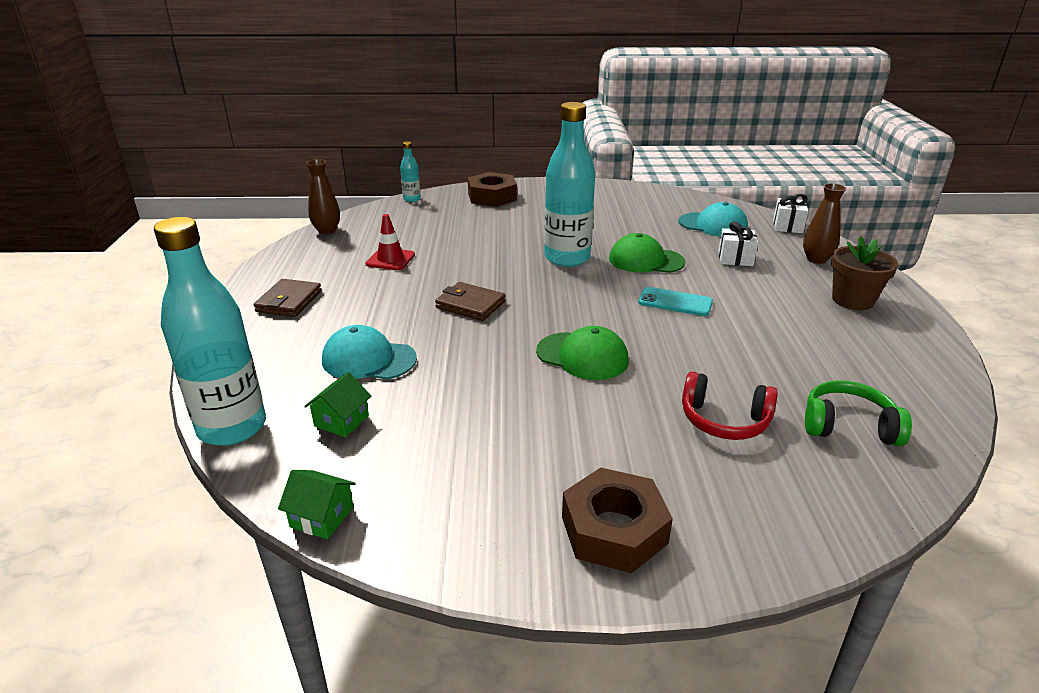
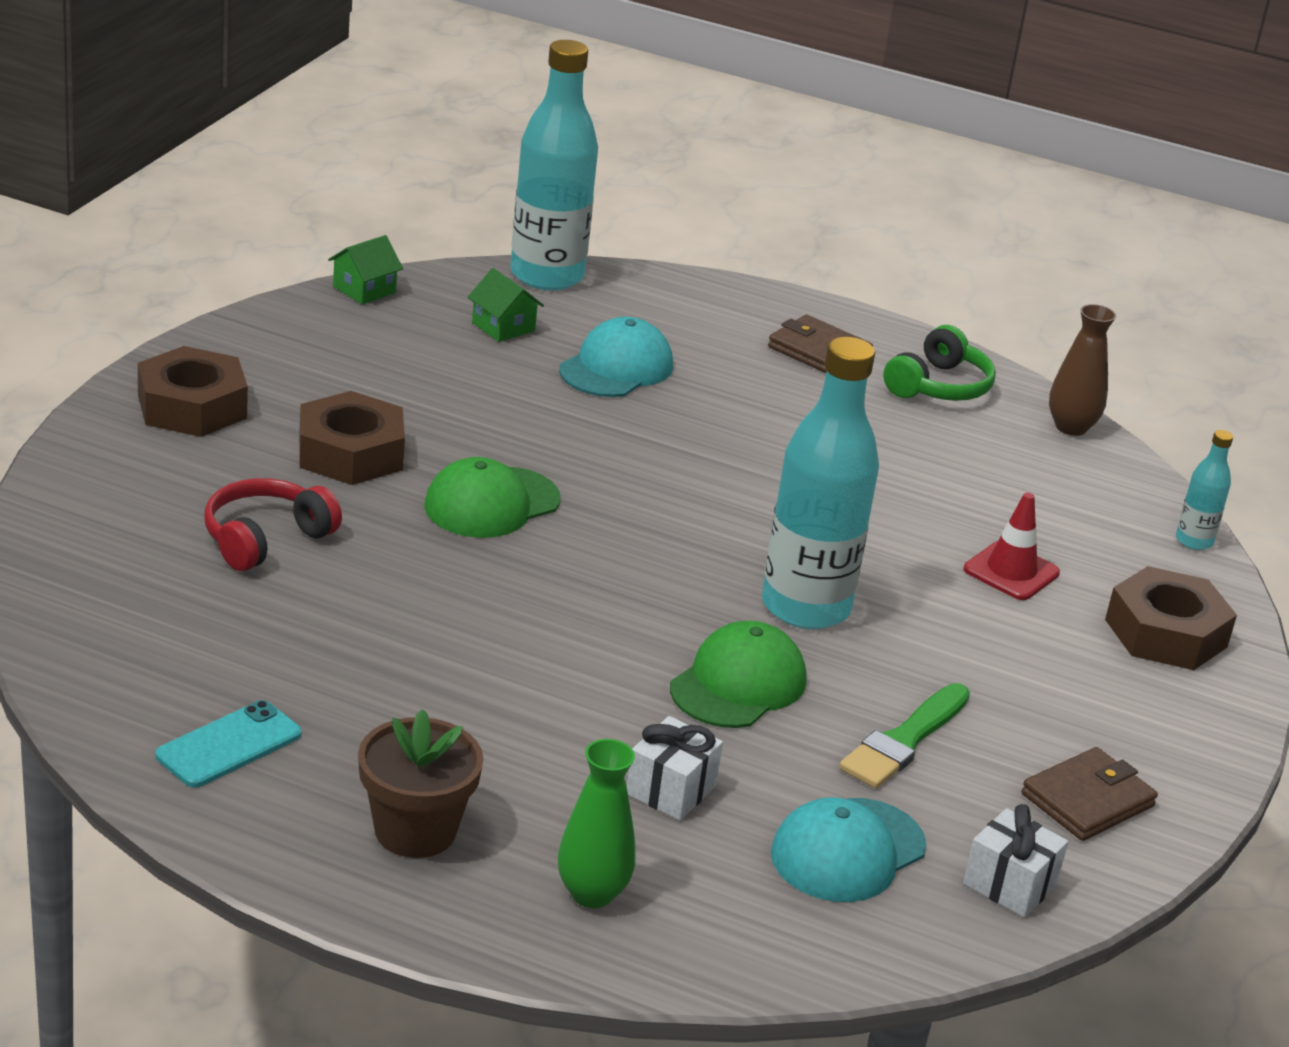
camera: 110 degrees right, 0 degrees up
red traffic cone [365,214,415,270] -> red traffic cone moved to [964,492,1060,600]
brown wallet [435,282,505,321] -> brown wallet moved to [1021,747,1158,841]
turquoise phone [638,287,713,316] -> turquoise phone moved to [156,700,302,788]
white gift [773,194,808,233] -> white gift moved to [963,804,1068,917]
brown vase [803,183,847,264] -> green vase [558,739,635,908]
green headphones [805,380,912,446] -> green headphones moved to [883,325,996,401]
none -> brown nut [299,391,405,485]
none -> green brush [839,683,970,788]

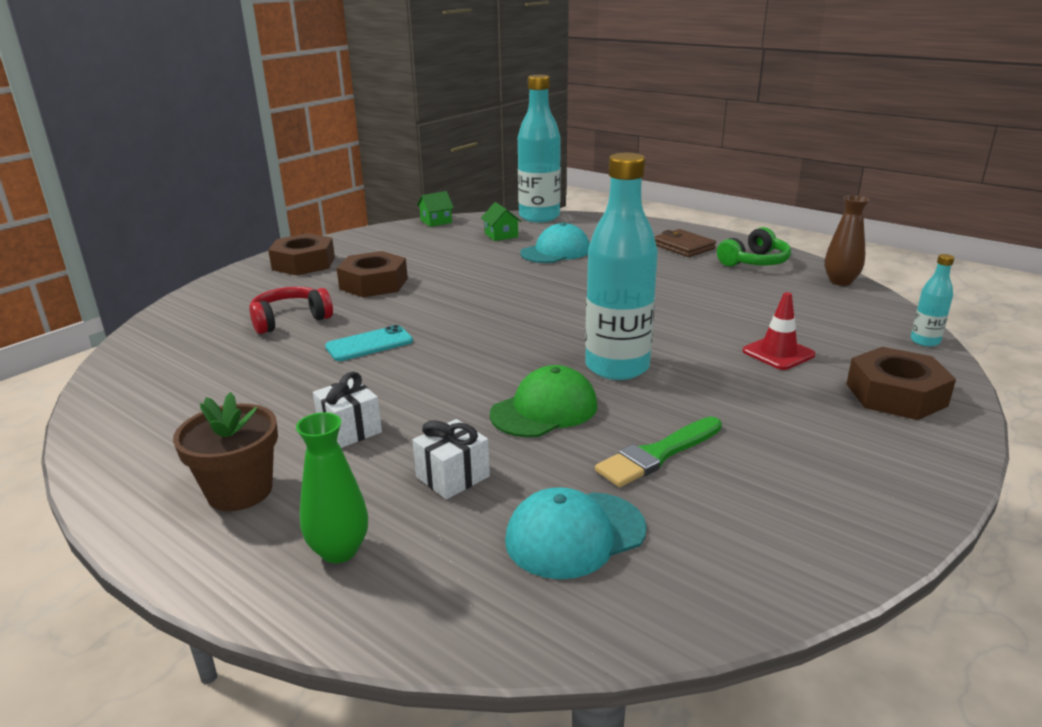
camera: 20 degrees right, 5 degrees down
turquoise phone [156,700,302,788] -> turquoise phone moved to [325,325,413,361]
green cap [424,457,561,538] -> none
white gift [963,804,1068,917] -> white gift moved to [313,372,382,448]
brown wallet [1021,747,1158,841] -> none

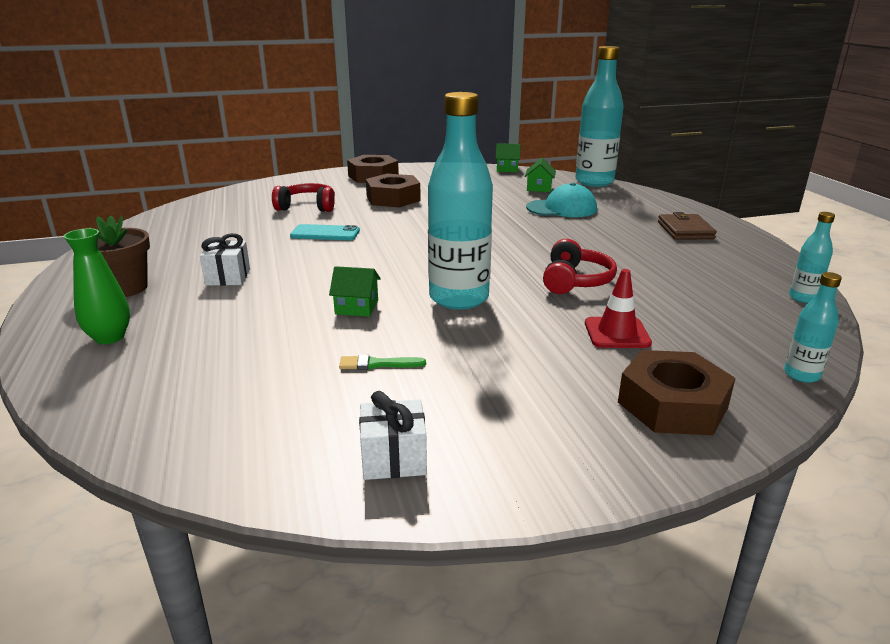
camera: 35 degrees right, 0 degrees up
white gift [412,419,490,499] -> white gift moved to [359,391,427,480]
green cap [490,365,597,438] -> green house [329,266,381,317]
turquoise cap [505,487,647,579] -> none
green brush [595,417,722,487] -> green brush [339,355,426,370], size x0.58
green headphones [717,227,791,267] -> none
brown vase [825,195,869,286] -> turquoise bottle [789,212,835,303]
none -> red headphones [543,239,617,294]

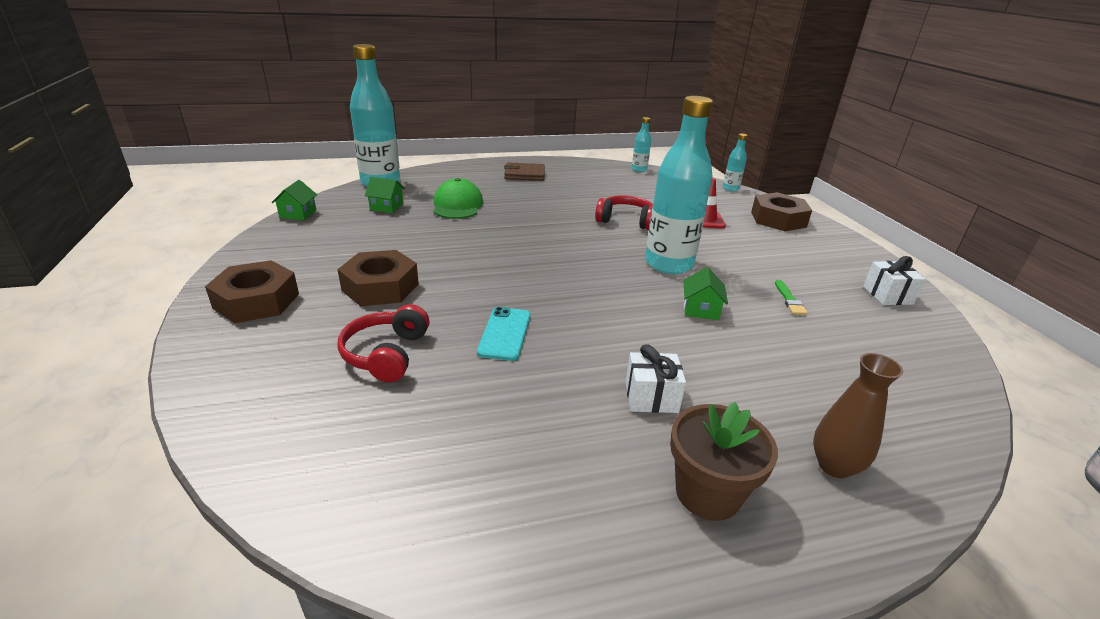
camera: 90 degrees left, 5 degrees up
green vase [63,228,130,344] -> brown vase [813,353,903,478]
turquoise cap [526,183,597,217] -> green cap [433,178,483,219]

